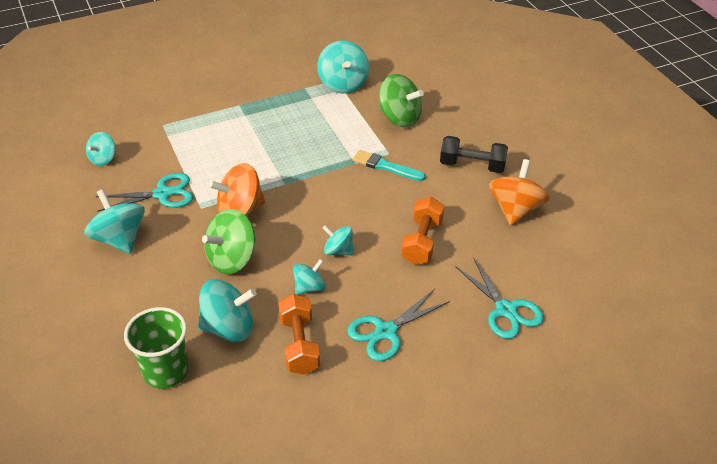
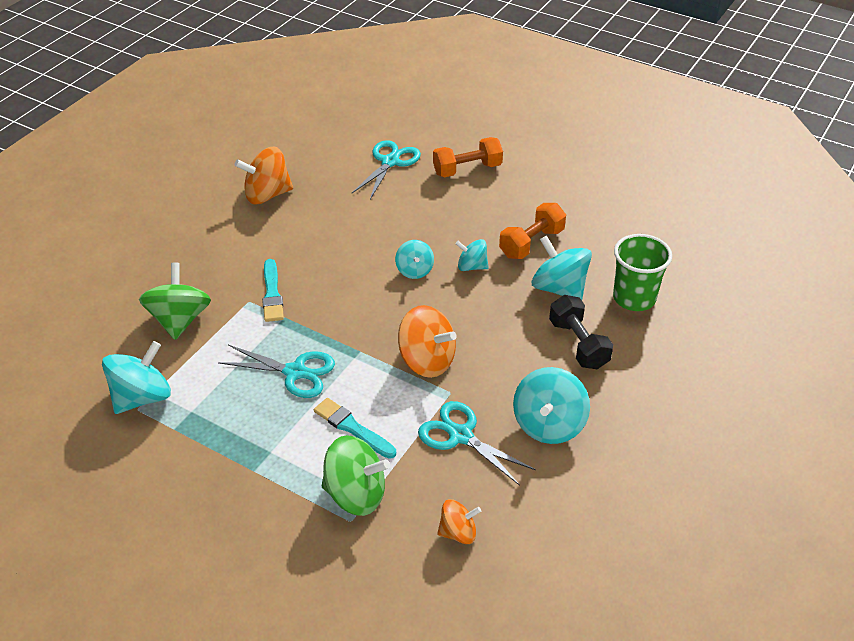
camera: 125 degrees left, 0 degrees up
turquoise spinning top [86,132,115,166] -> orange spinning top [437,499,481,544]
green spinning top [202,209,255,274] -> green spinning top moved to [322,435,390,516]
turquoise scissors [347,289,450,361] -> turquoise scissors moved to [218,345,335,398]
orange dumbbell [401,197,444,265] -> orange dumbbell moved to [433,137,503,177]
black dumbbell [440,136,508,173] -> black dumbbell moved to [549,295,613,369]
none -> turquoise brush [314,398,396,459]

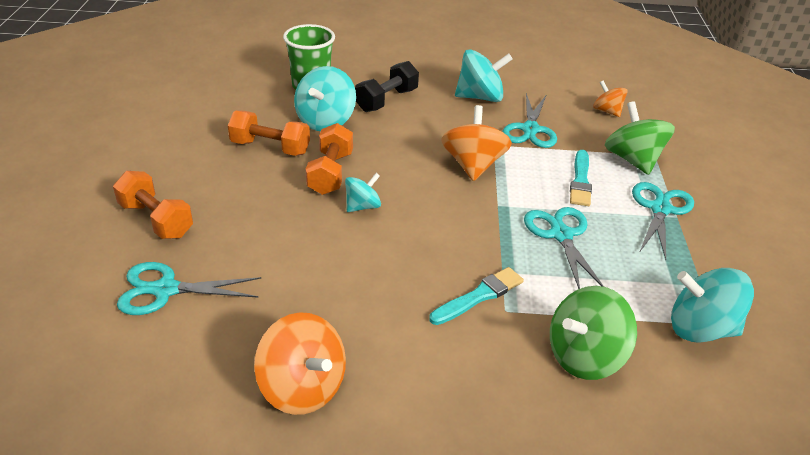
camera: 120 degrees left, 5 degrees down
turquoise spinning top [455,239,489,271] -> orange dumbbell [305,123,353,195]
none -> turquoise scissors [632,182,694,260]

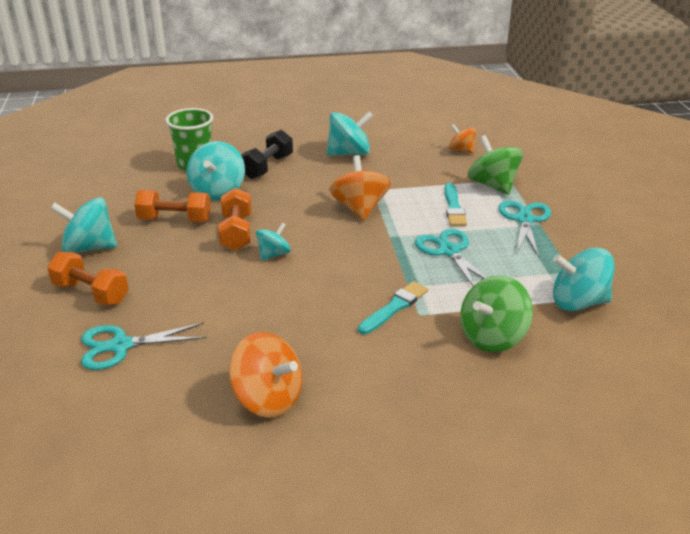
camera: 10 degrees left, 5 degrees down
turquoise scissors [502,93,557,148] -> none
none -> turquoise spinning top [50,197,117,253]

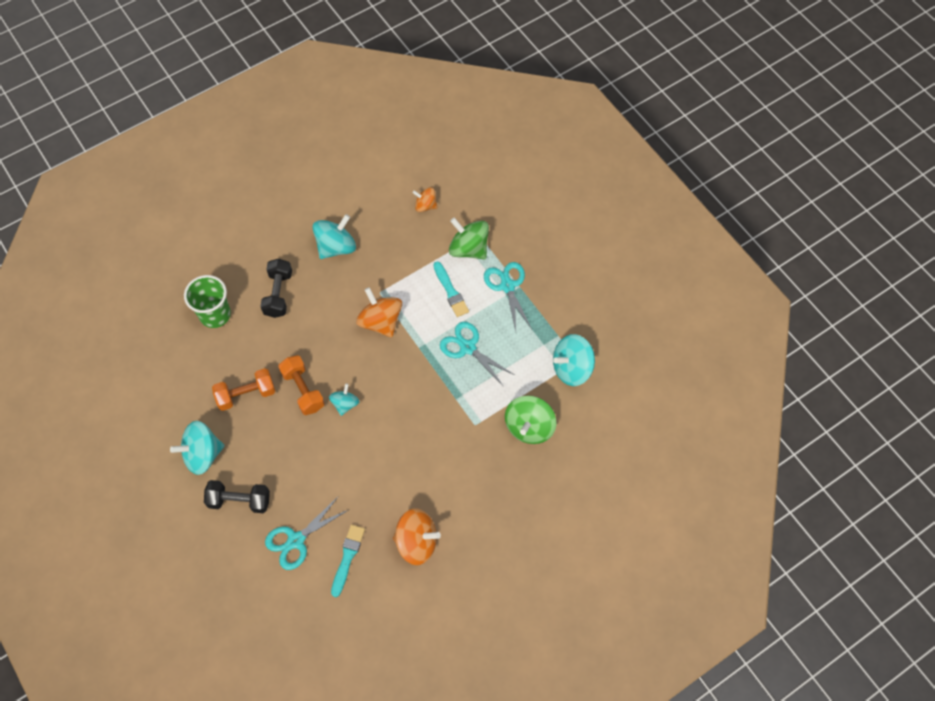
camera: 25 degrees left, 30 degrees up
orange dumbbell [47,252,129,306] -> black dumbbell [204,480,270,513]
turquoise spinning top [187,141,245,200] -> none
turquoise brush [358,281,428,334] -> turquoise brush moved to [331,525,365,597]

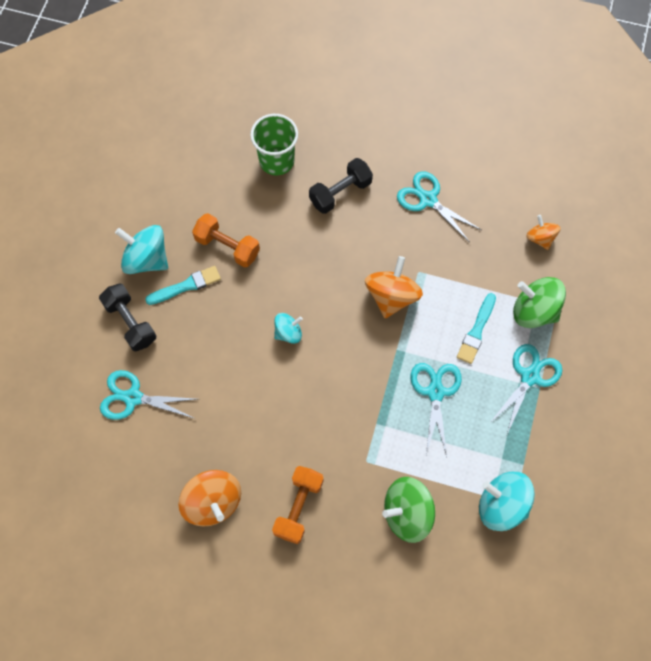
camera: 50 degrees right, 5 degrees up
orange dumbbell [278,355,325,415] -> orange dumbbell moved to [272,466,324,544]
turquoise spinning top [312,214,356,259] -> turquoise scissors [397,171,481,241]
turquoise brush [331,525,365,597] -> turquoise brush moved to [145,266,221,305]
green spinning top [449,217,489,259] -> green spinning top turned 60 degrees counterclockwise [513,277,566,328]

